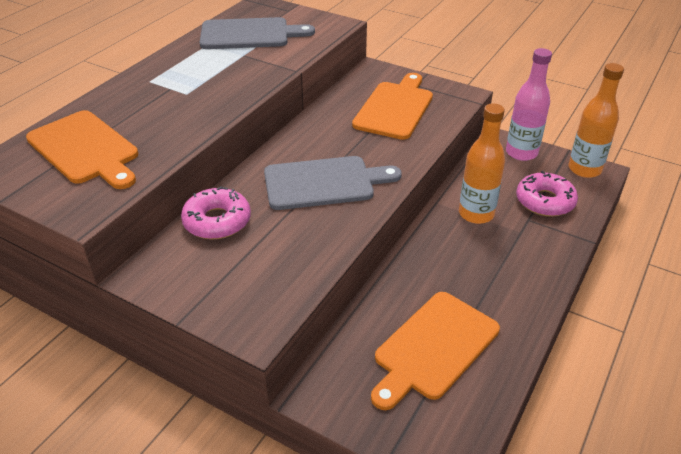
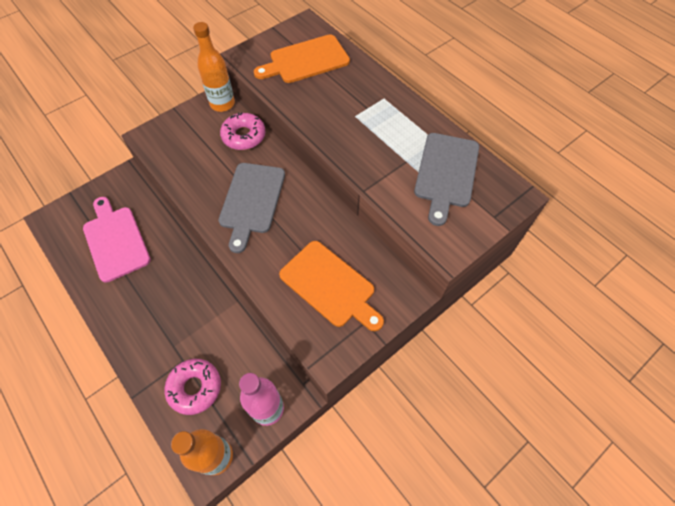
camera: 110 degrees right, 20 degrees up
orange cutting board [371,292,500,410] -> pink cutting board [83,197,151,283]
orange bottle [459,103,505,224] -> orange bottle moved to [193,22,235,112]

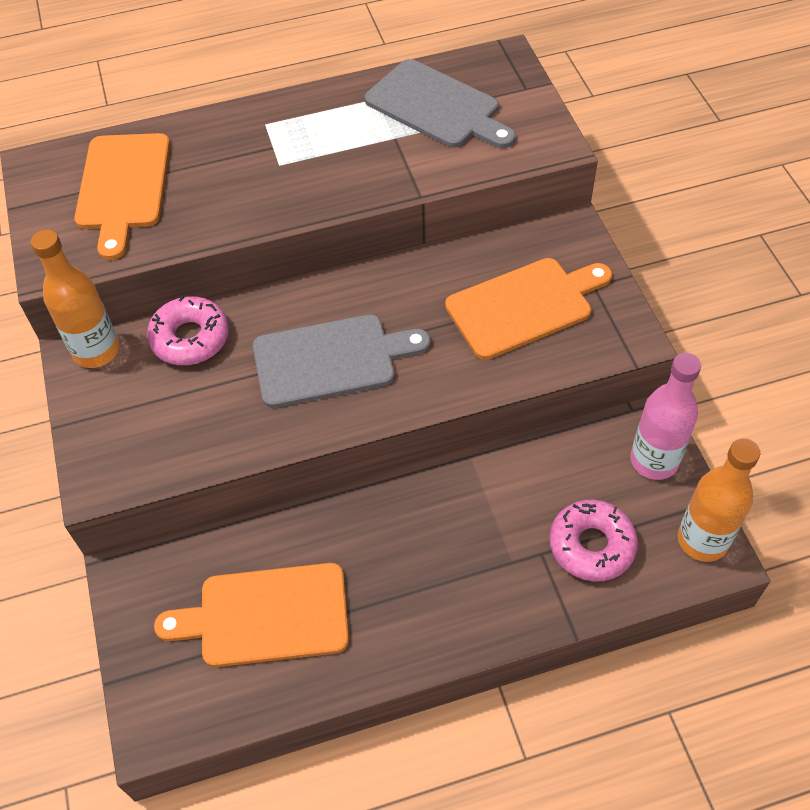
camera: 65 degrees left, 5 degrees down
pink cutting board [83,197,151,283] -> orange cutting board [154,563,349,667]
grey cutting board [218,163,285,253] -> grey cutting board turned 45 degrees counterclockwise [253,314,430,408]

